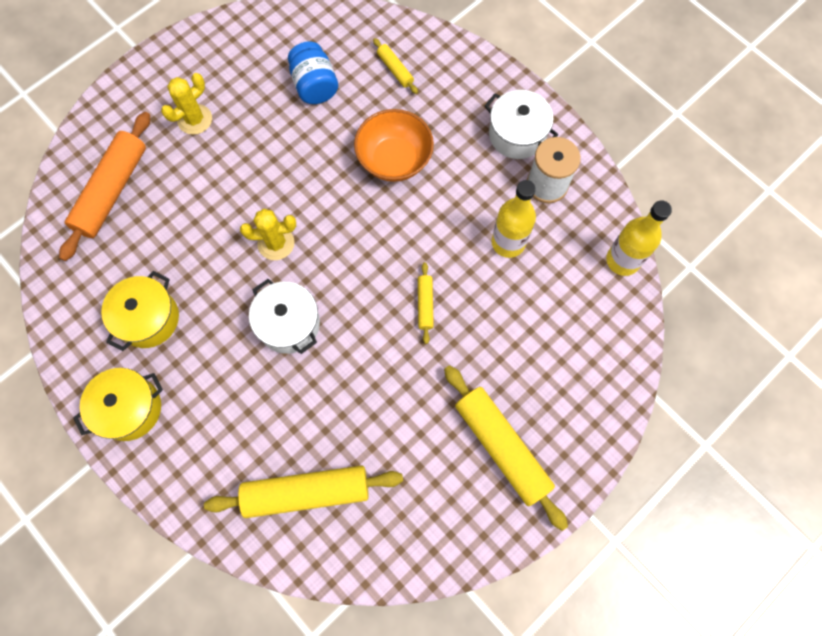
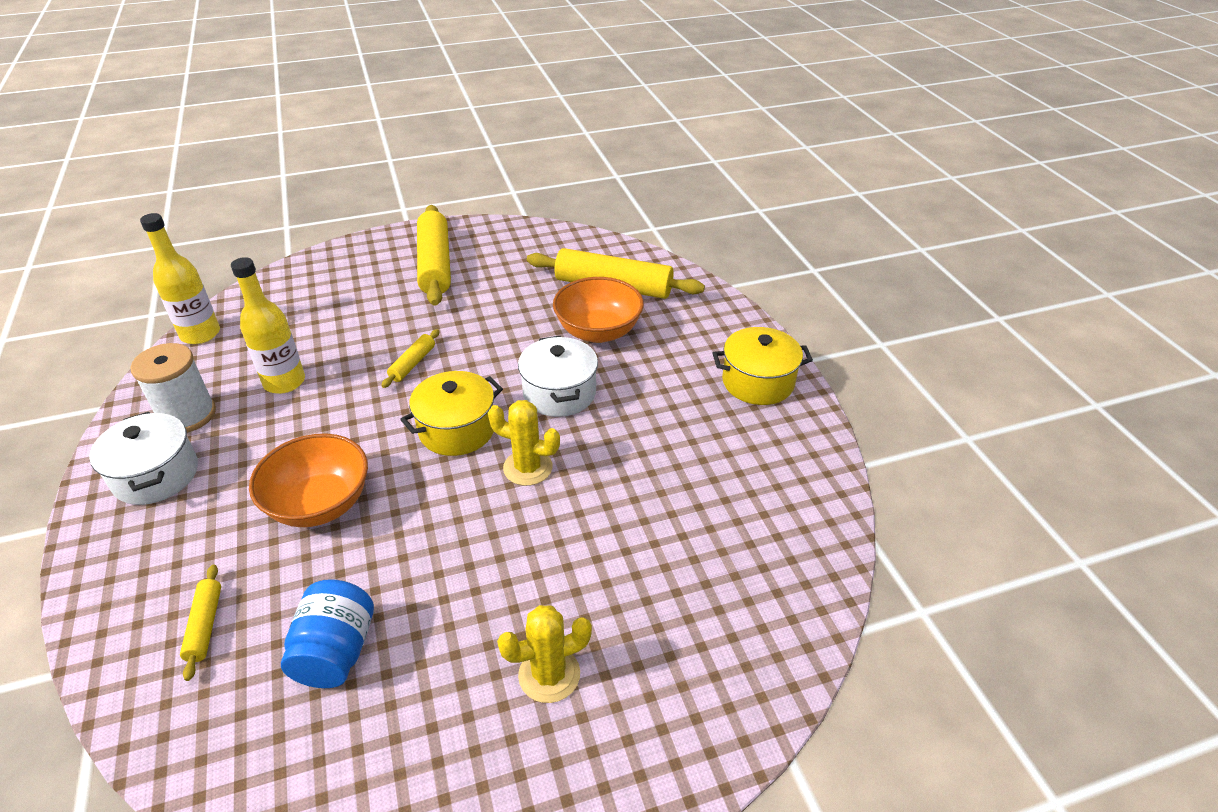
camera: 155 degrees left, 30 degrees down
orange rolling pin [59,112,150,261] -> none
yellow pot [101,271,179,351] -> yellow pot moved to [400,371,503,456]
none -> orange bowl [553,277,644,343]

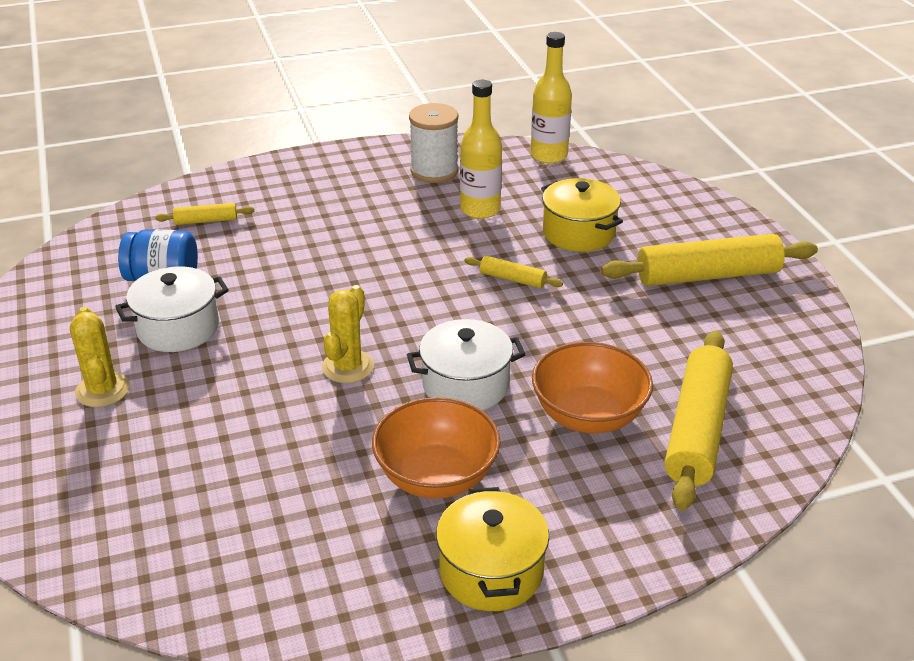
camera: 90 degrees right, 5 degrees down
white pot [89,412,198,505] -> white pot moved to [115,266,229,352]
orange bowl [249,433,368,527] -> orange bowl moved to [372,397,501,499]
yellow pot [400,371,503,456] -> yellow pot moved to [541,178,623,252]

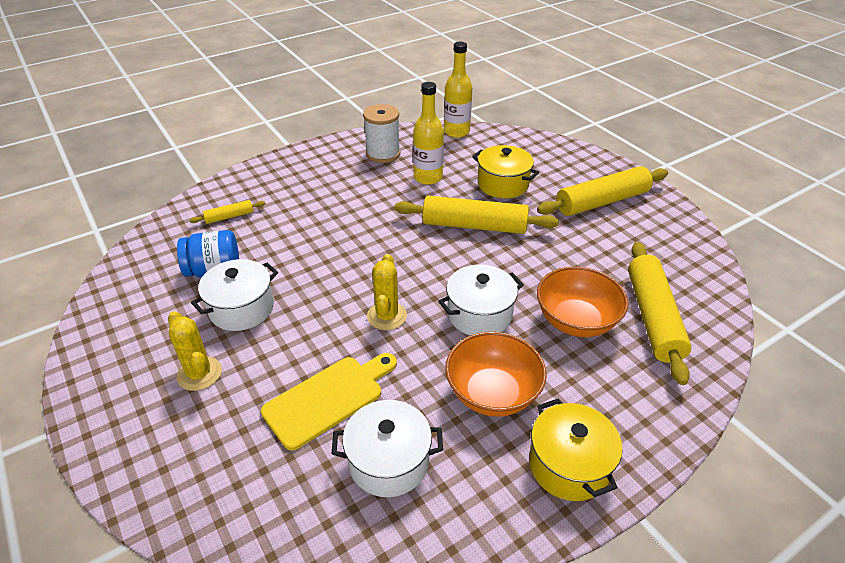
camera: 15 degrees left, 5 degrees up
yellow rolling pin [464,256,563,288] -> yellow rolling pin [394,196,559,234], size x2.13
none -> yellow cutting board [261,353,397,451]
none -> white pot [332,400,443,497]

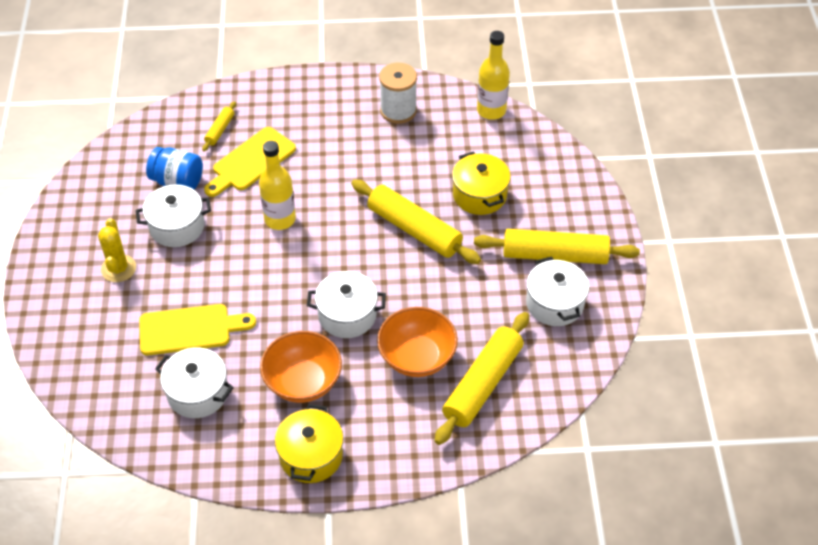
camera: 30 degrees right, 10 degrees up
yellow rolling pin [190,200,265,224] -> yellow rolling pin turned 75 degrees counterclockwise [202,101,236,151]
yellow cactus [367,254,407,330] -> none
yellow bottle [413,82,444,185] -> yellow bottle moved to [259,141,296,230]
none -> yellow cutting board [204,127,296,197]
none -> white pot [526,256,589,326]

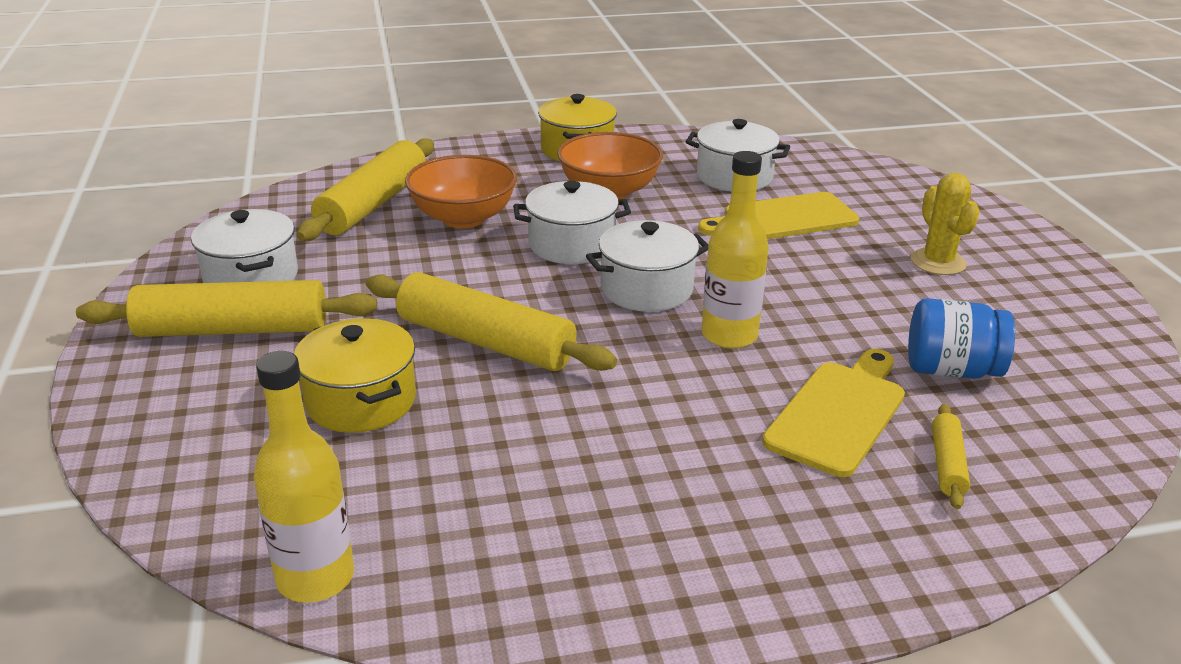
camera: 170 degrees right, 20 degrees down
white pot [136,184,211,247] -> white pot moved to [586,220,708,312]
white spool [379,63,417,124] -> none

